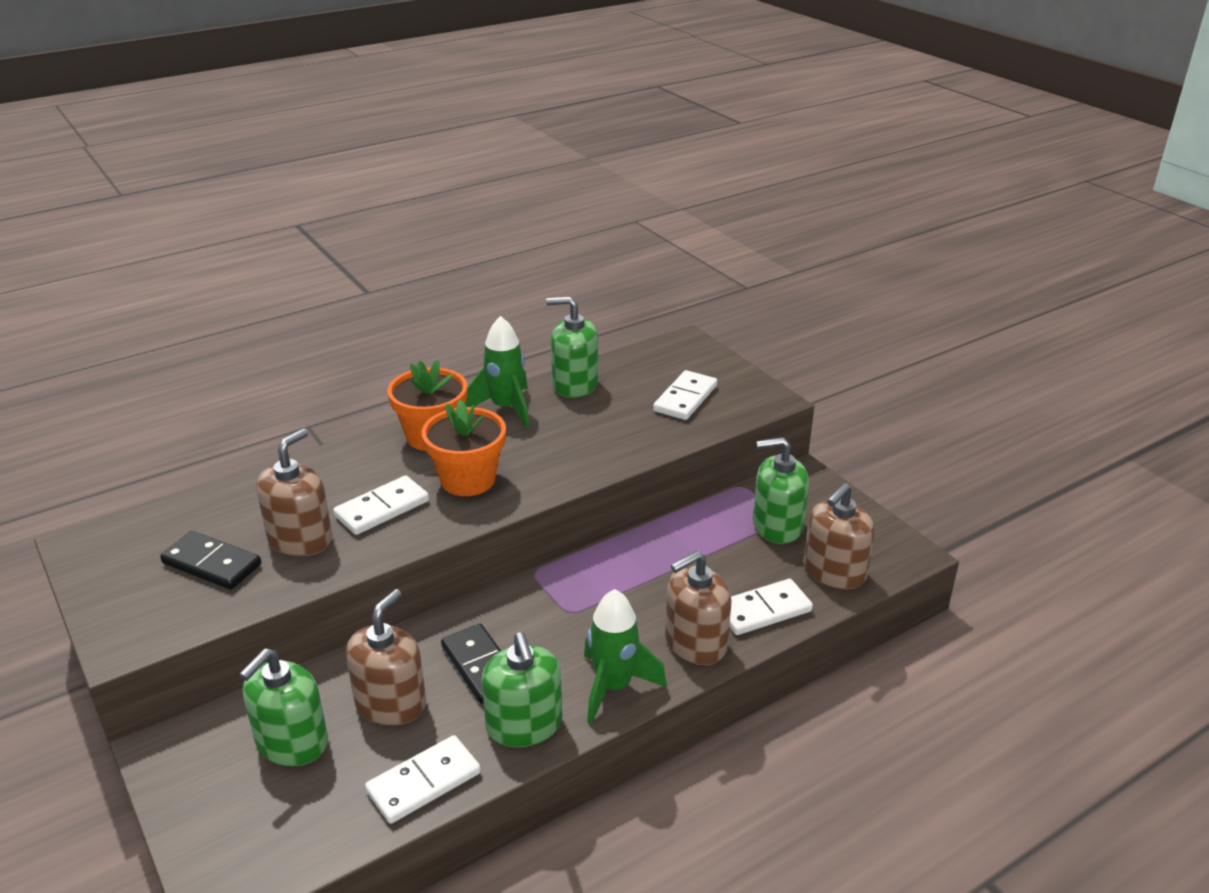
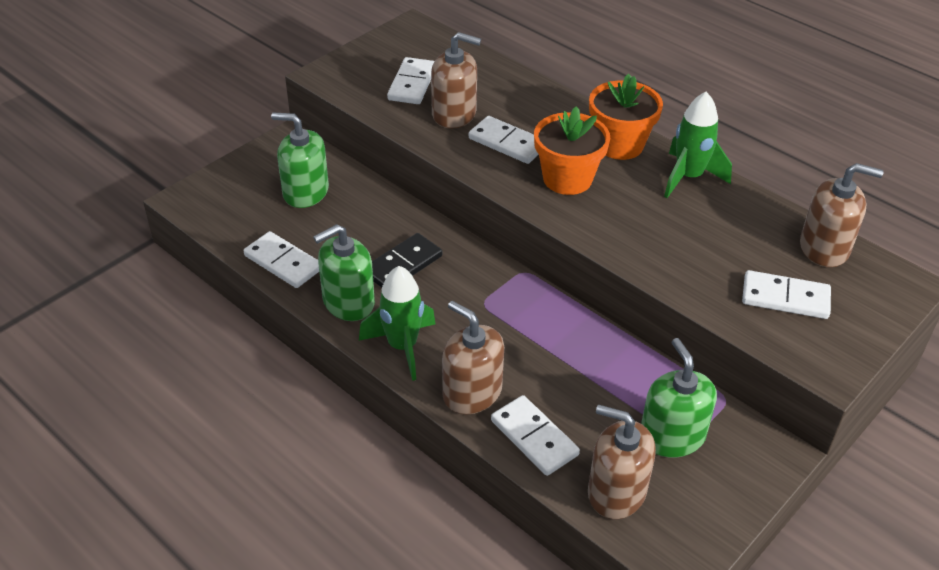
camera: 75 degrees right, 10 degrees up
black domino [160,531,261,589] -> white domino [387,57,435,104]
brown soap dispenser [346,589,426,726] -> brown soap dispenser moved to [800,163,884,267]
green soap dispenser [546,296,598,398] -> none

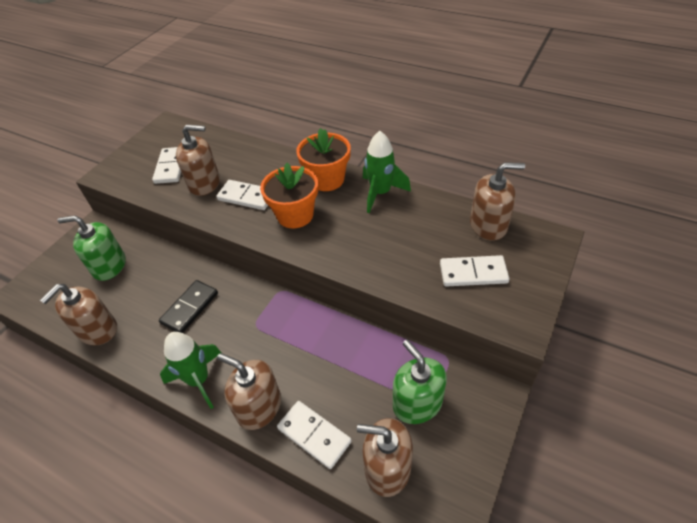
camera: 10 degrees left, 5 degrees up
white domino [244,231,319,288] -> brown soap dispenser [40,284,117,345]
green soap dispenser [313,224,375,321] -> none

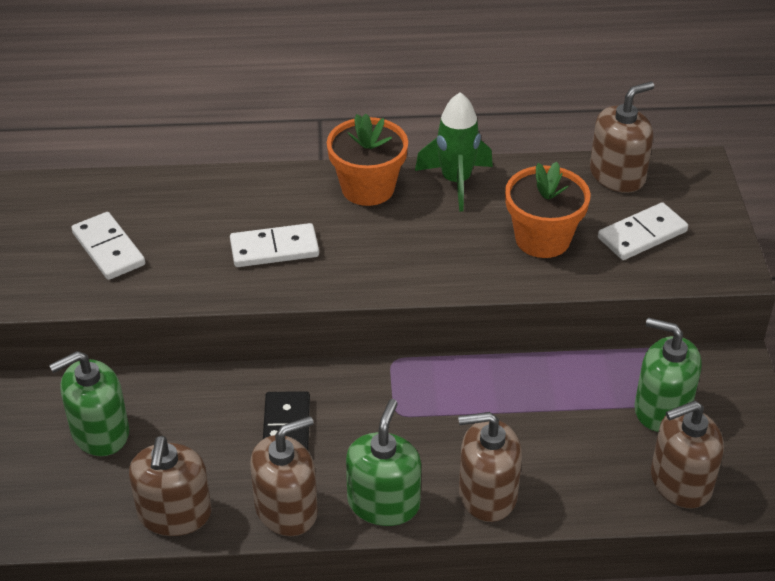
camera: 35 degrees left, 5 degrees down
green rocket [160,332,221,409] -> green soap dispenser [346,399,421,526]
brown soap dispenser [176,124,220,196] -> brown soap dispenser moved to [250,416,318,536]
orange flower pot [260,163,318,229] -> orange flower pot moved to [505,162,590,258]
white domino [277,401,352,469] -> none

